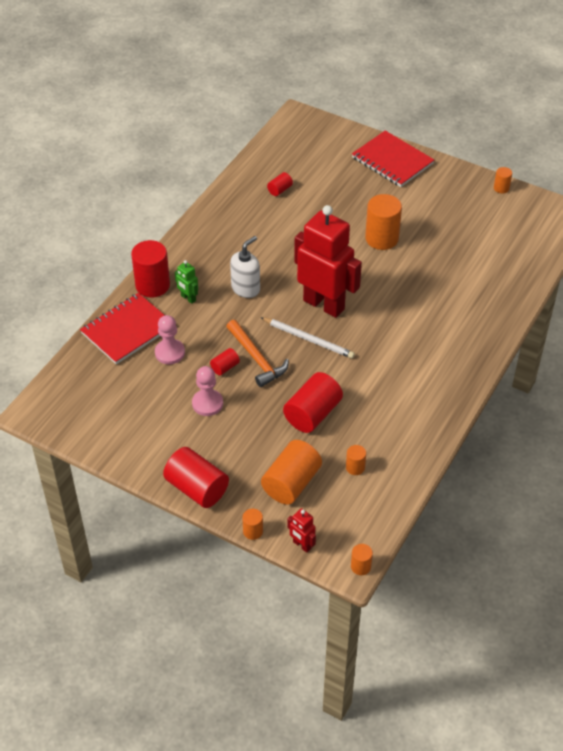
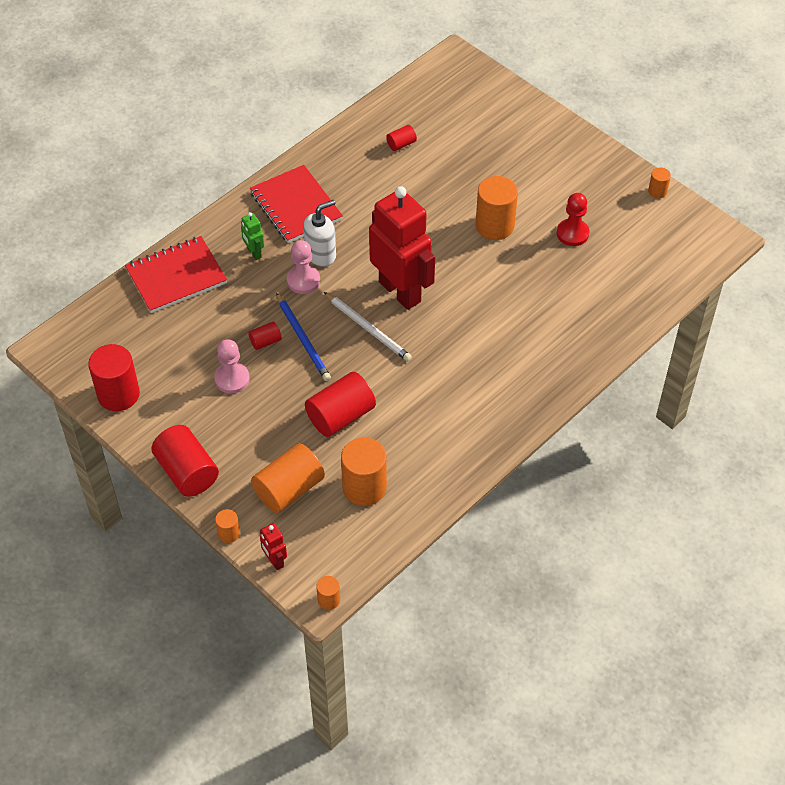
camera: 15 degrees right, 5 degrees up
red cylinder [131,240,170,298] -> red cylinder moved to [88,344,140,411]
pink pawn [155,315,185,364] -> pink pawn moved to [287,240,320,294]
orange hammer [226,320,289,387] -> blue pencil [276,293,331,381]
orange cylinder [346,445,366,475] -> orange cylinder [341,437,387,506], size x2.03
red notebook [352,131,434,187] -> red notebook moved to [250,165,343,243]
none -> red pawn [557,193,590,246]

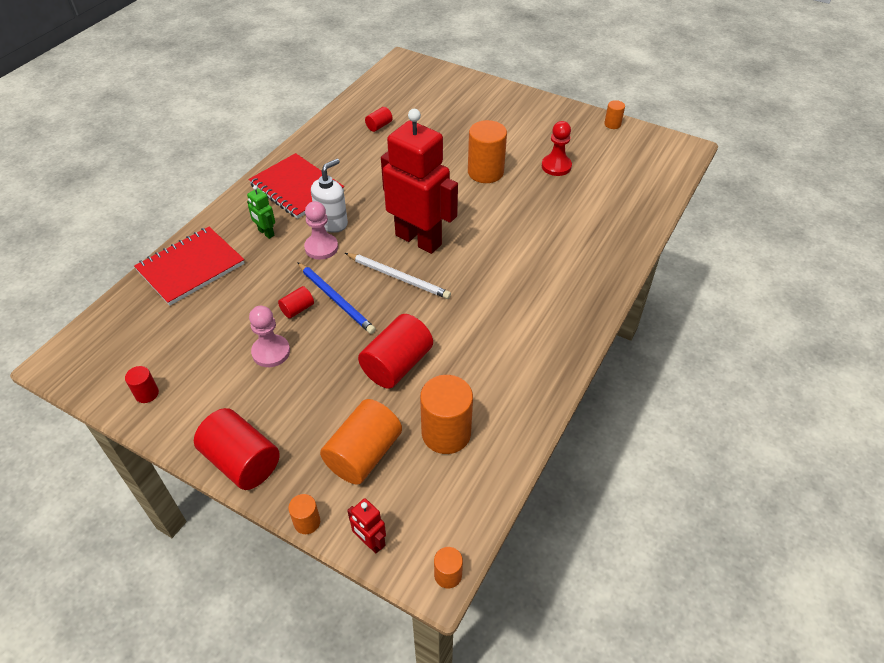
camera: 15 degrees left, 5 degrees down
red cylinder [88,344,140,411] -> red cylinder [125,366,159,403], size x0.49

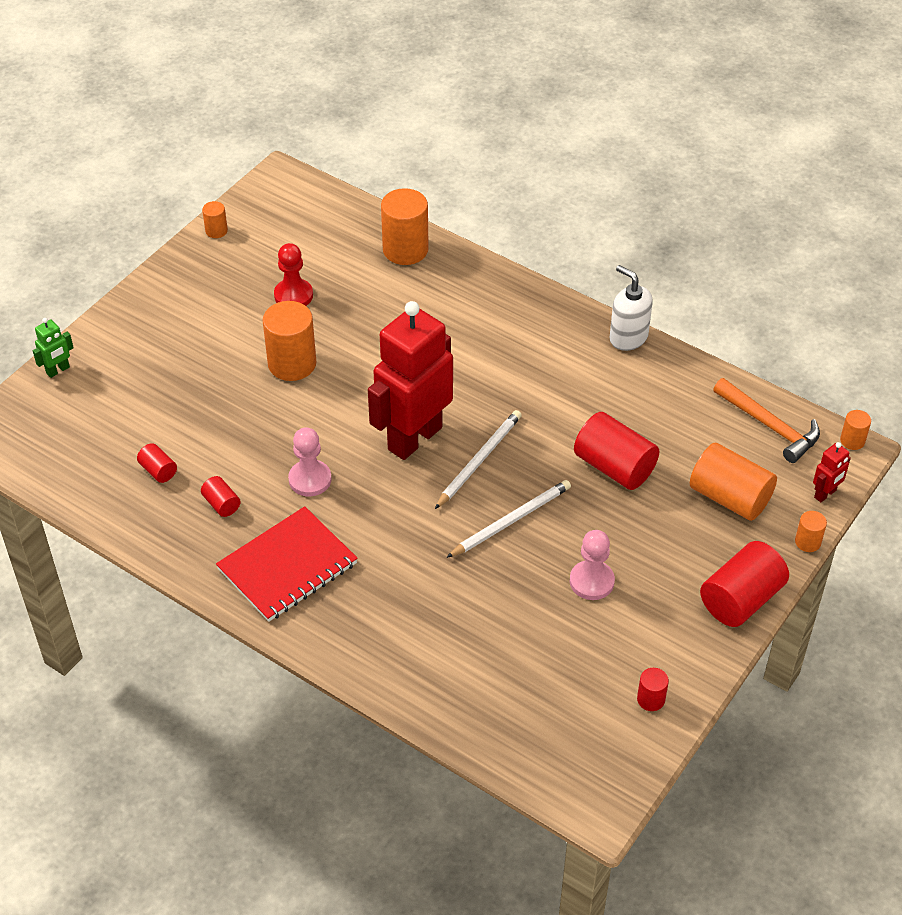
camera: 85 degrees left, 0 degrees up
red notebook [134,227,245,306] -> none
green robot [247,185,275,239] -> green robot moved to [33,318,74,378]
red cylinder [278,286,314,319] -> red cylinder moved to [201,476,240,517]
blue pencil [297,262,376,334] -> white pencil [446,480,571,558]
pink pawn [304,201,338,260] -> pink pawn moved to [288,427,332,497]
white soap dispenser [311,159,348,233] -> white soap dispenser moved to [610,265,653,351]
orange cylinder [420,375,473,454] -> orange cylinder moved to [381,188,429,265]
none -> orange hammer [713,378,820,463]

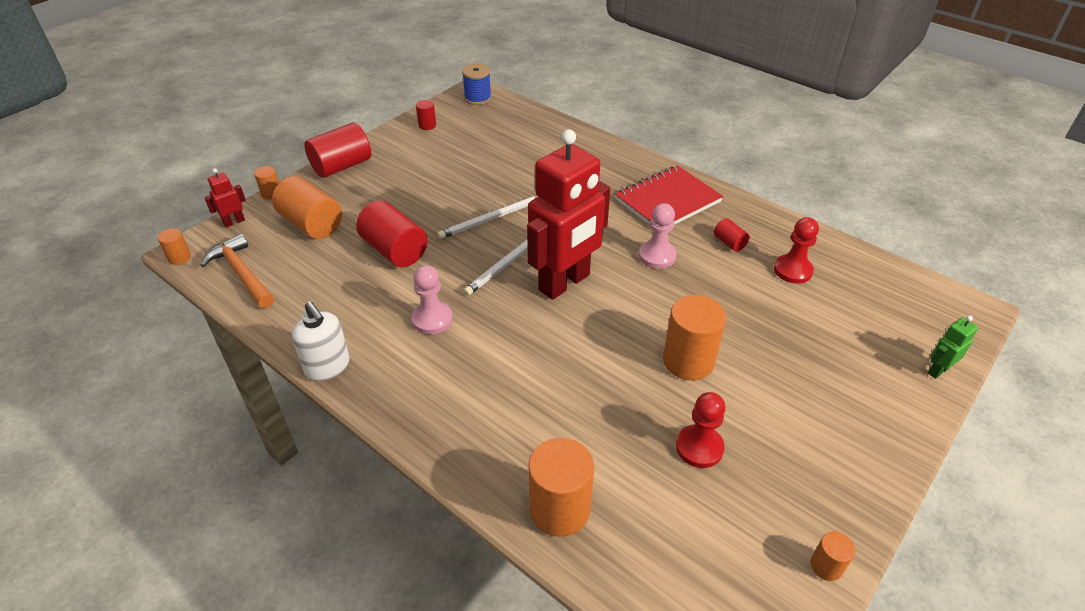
camera: 175 degrees left, 5 degrees down
red cylinder [137,443,177,483] -> red pawn [774,217,819,284]
pink pawn [570,530,615,600] -> pink pawn moved to [412,265,453,334]
none -> blue spool [462,63,492,105]

